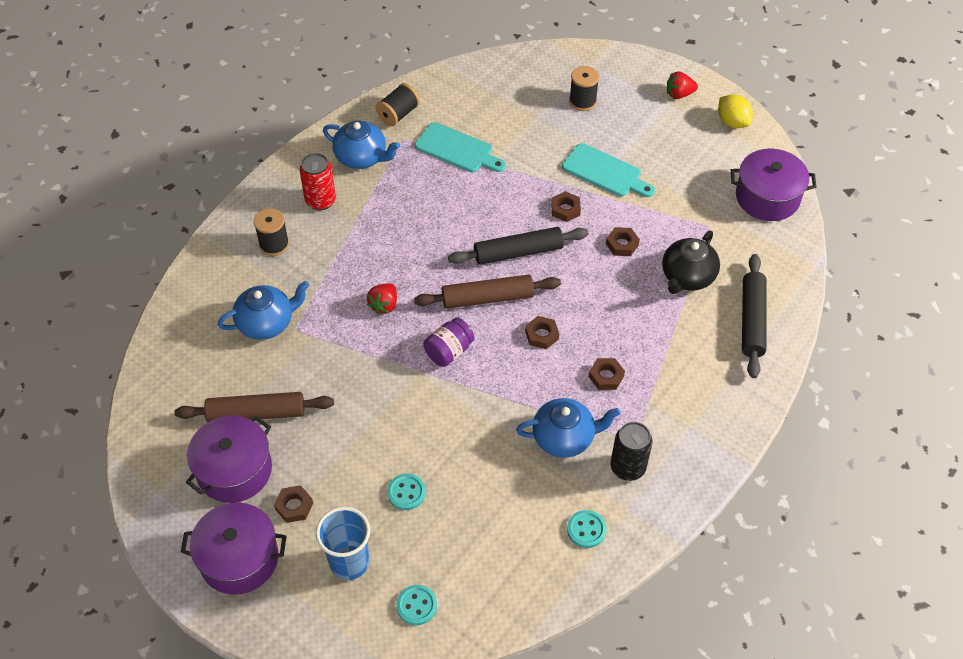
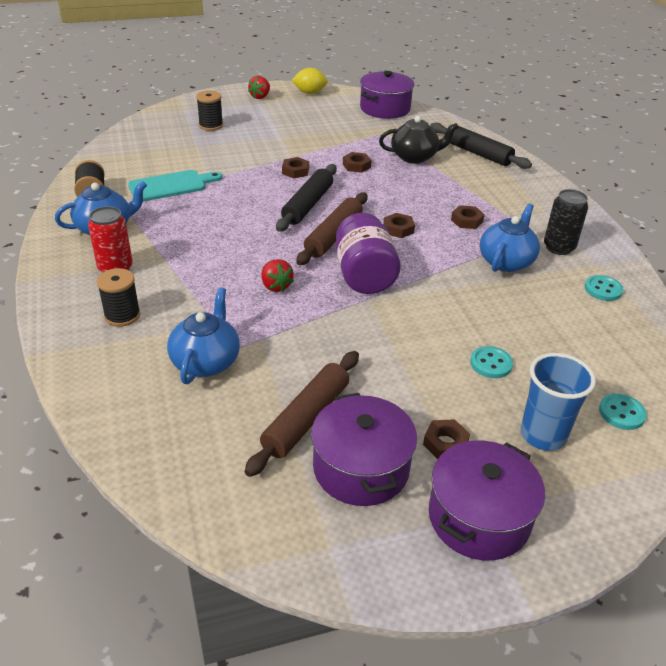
camera: 55 degrees left, 15 degrees down
purple jar [423,317,475,367] -> purple jar [336,213,401,294], size x1.61
turquoise cutting board [562,143,655,197] -> none
black teapot [662,231,720,294] -> black teapot turned 75 degrees counterclockwise [379,116,459,164]

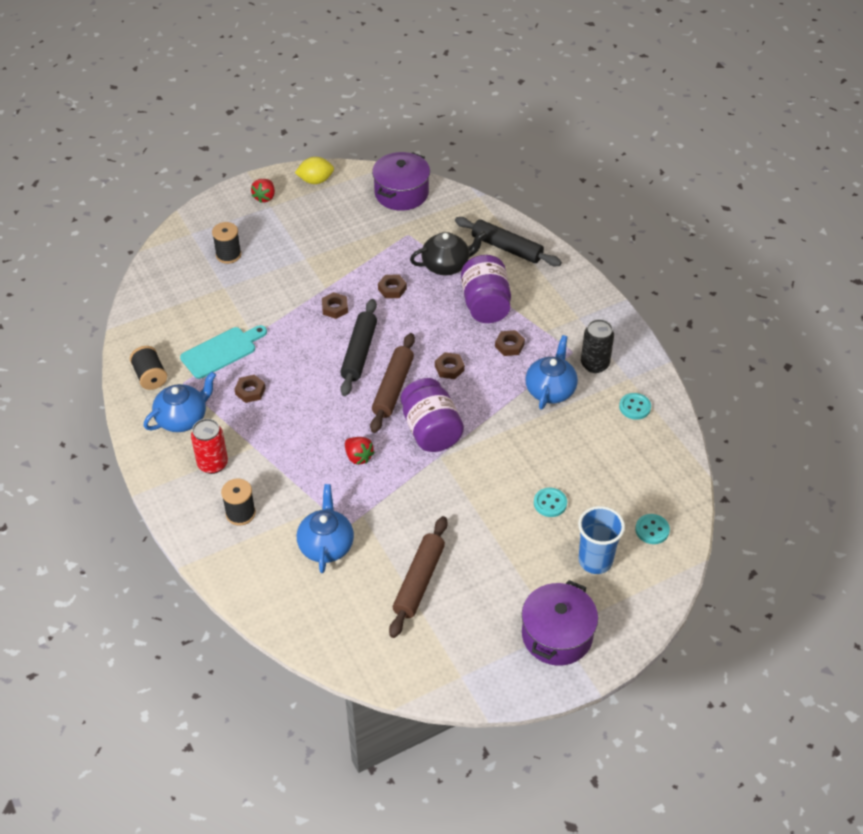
camera: 10 degrees left, 10 degrees up
purple pot [311,393,417,506] -> none
brown nut [423,419,470,459] -> brown nut moved to [235,375,265,403]
none -> purple jar [461,255,511,323]

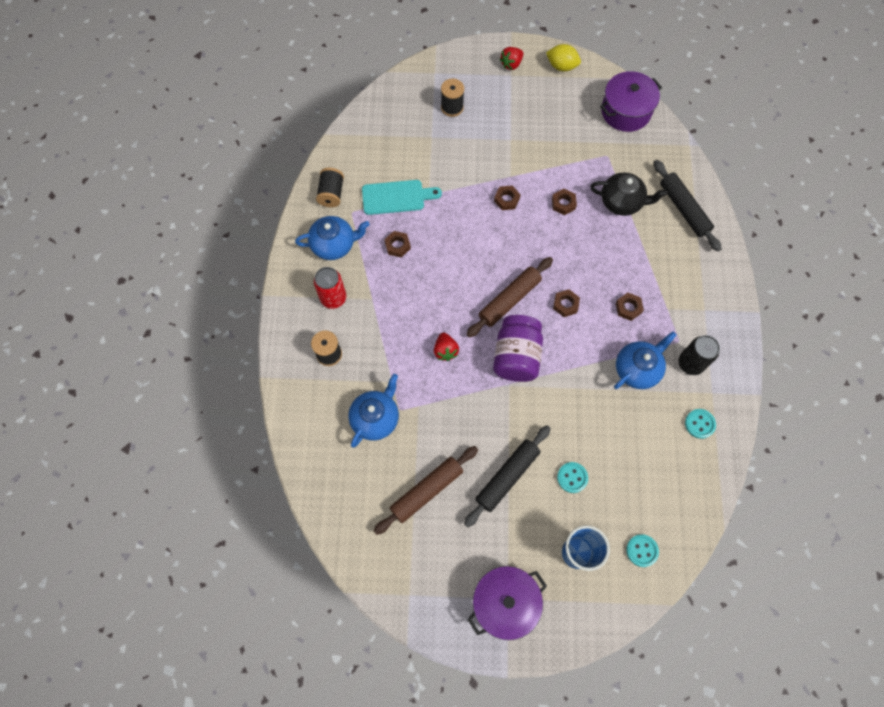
camera: 30 degrees right, 20 degrees up
black rolling pin [340,299,377,396] -> black rolling pin moved to [464,425,551,527]
purple jar [461,255,511,323] -> none

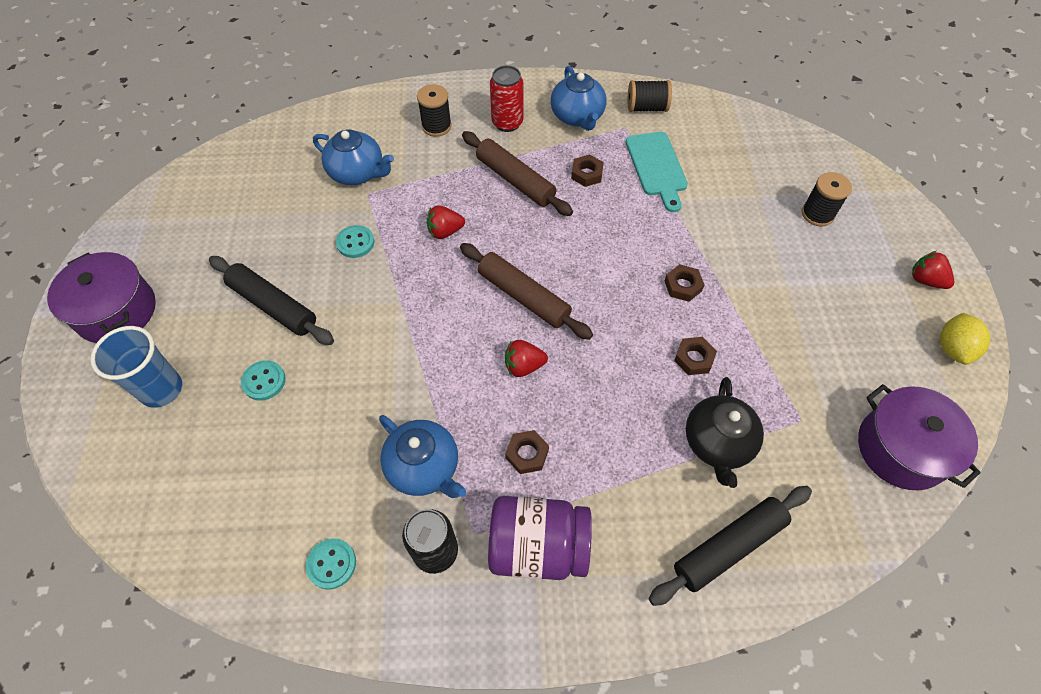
camera: 85 degrees right, 10 degrees down
brown rolling pin [373,446,478,535] -> brown rolling pin moved to [462,131,573,216]
purple jar [493,315,543,382] -> purple jar moved to [488,496,592,580]
brown nut [553,289,580,317] -> red strawberry [505,340,548,377]
turquoise button [626,534,659,567] -> turquoise button moved to [336,225,374,258]

